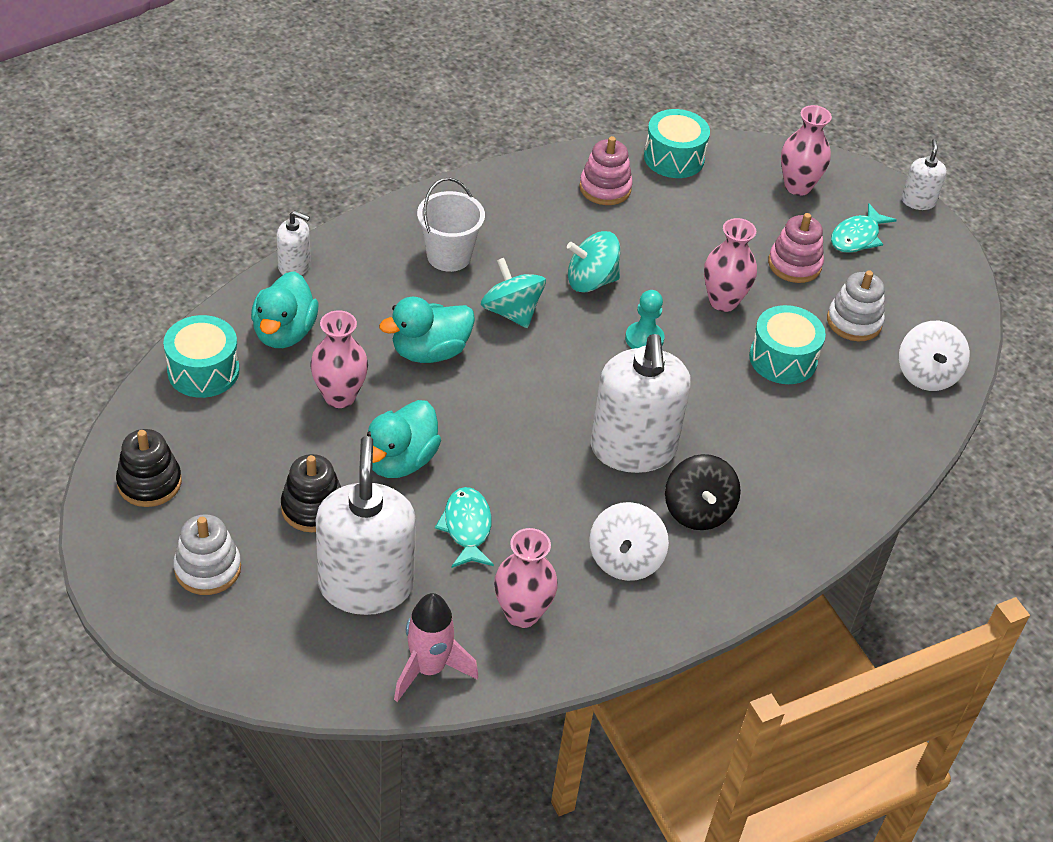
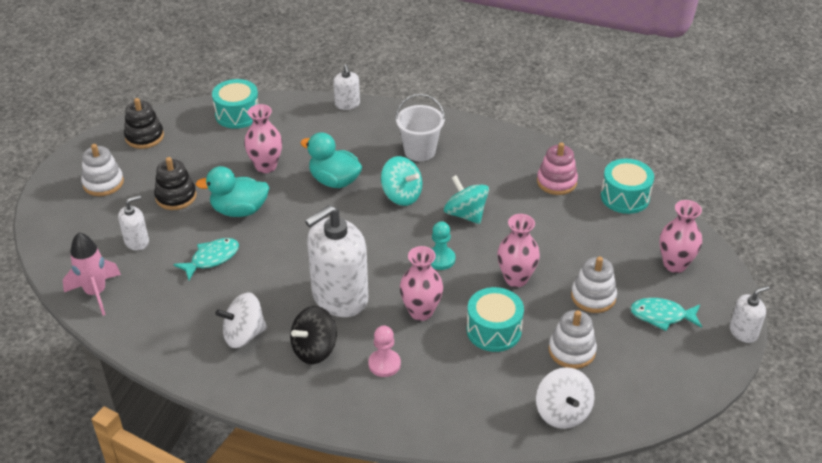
camera: 60 degrees right, 5 degrees down
turquoise duck [251,271,318,348] -> none
white soap dispenser [316,436,416,615] -> white soap dispenser [118,195,149,251], size x0.48
turquoise spinning top [481,258,546,328] -> turquoise spinning top turned 105 degrees clockwise [381,156,422,206]
pink vase [494,528,558,628] -> pink vase moved to [400,246,443,321]
pink stacking toy [768,213,824,283] -> white stacking toy [571,256,617,313]
white spinning top [899,321,970,391] -> white spinning top turned 75 degrees counterclockwise [536,367,594,429]
none -> pink pawn [368,326,401,377]

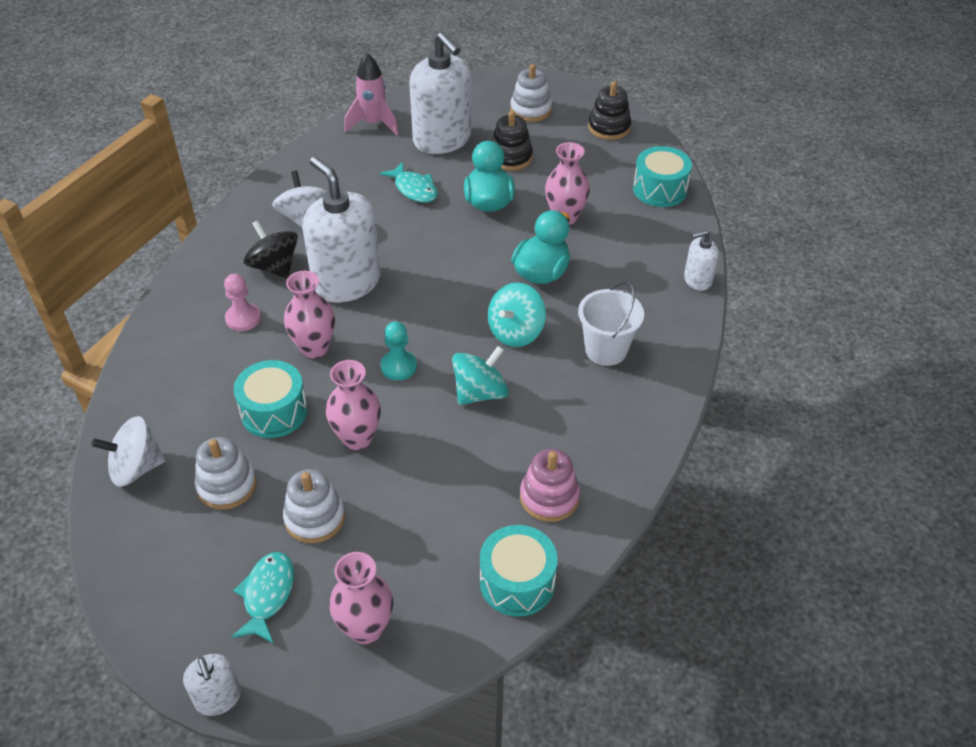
camera: 90 degrees right, 5 degrees up
white soap dispenser [118,195,149,251] -> white soap dispenser [409,32,471,154], size x2.10

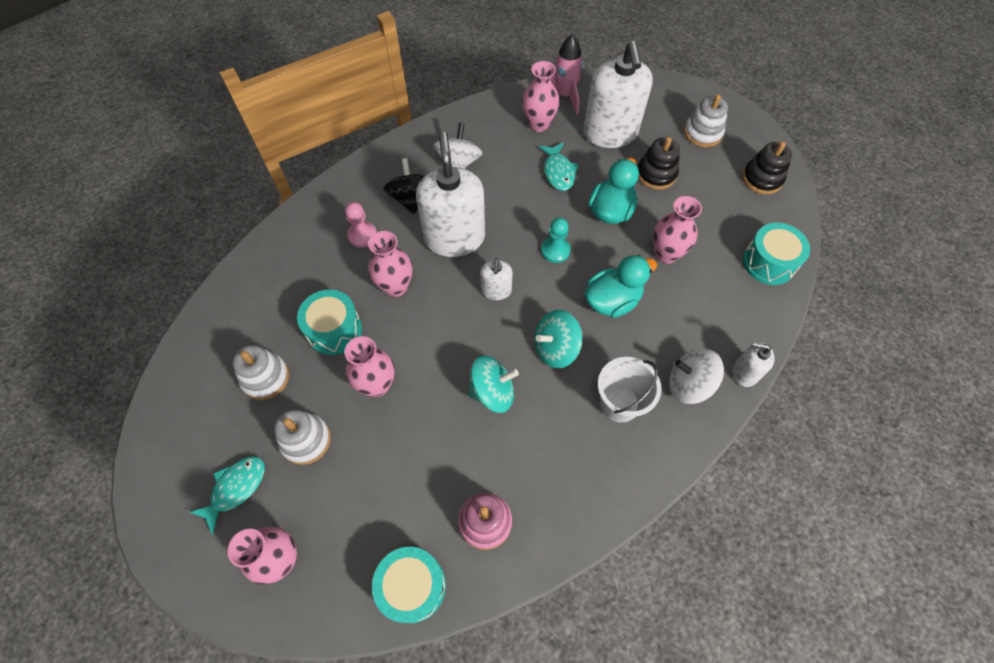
camera: 30 degrees right, 15 degrees up
white spinning top [91,416,166,487] -> white spinning top moved to [669,349,724,404]
white soap dispenser [183,654,241,716] -> white soap dispenser moved to [480,258,513,300]
turquoise pawn [380,321,417,380] -> turquoise pawn moved to [541,218,571,263]
none -> pink vase [522,61,560,132]

